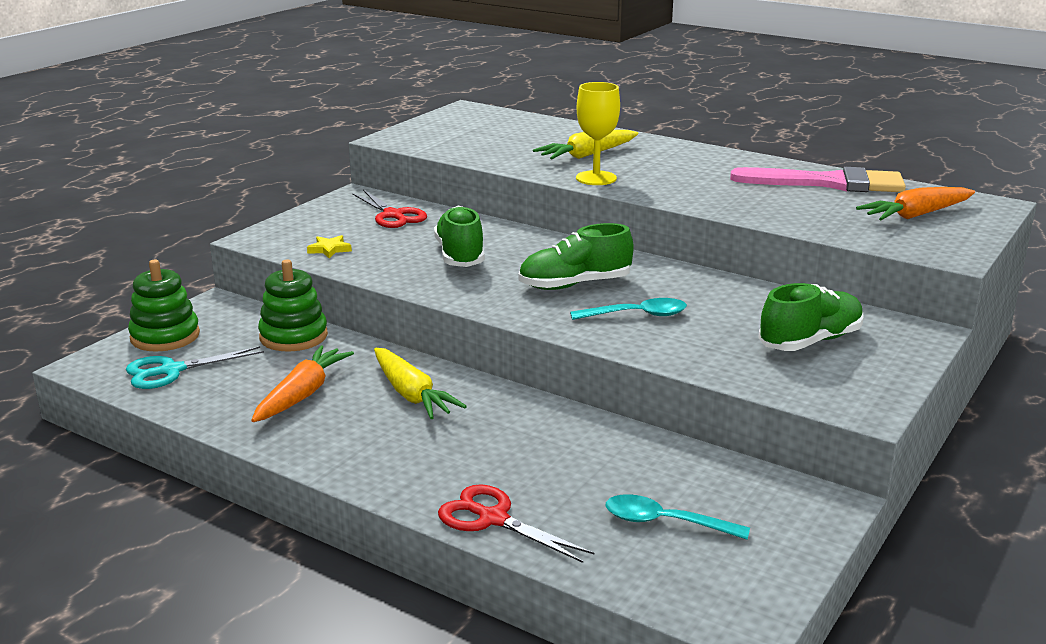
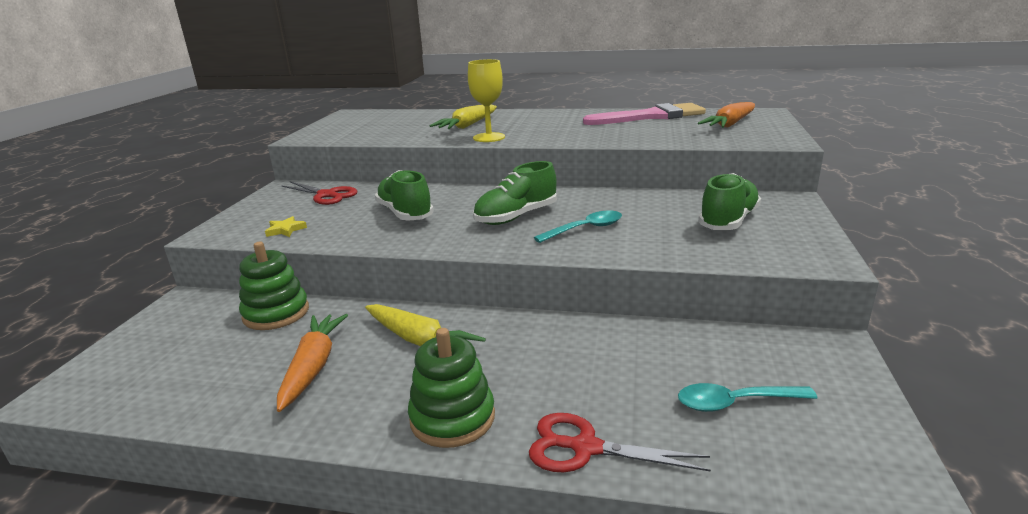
camera: 20 degrees left, 0 degrees up
turquoise scissors [126,346,264,389] -> none
green stacking toy [128,259,200,352] -> green stacking toy moved to [408,328,495,448]

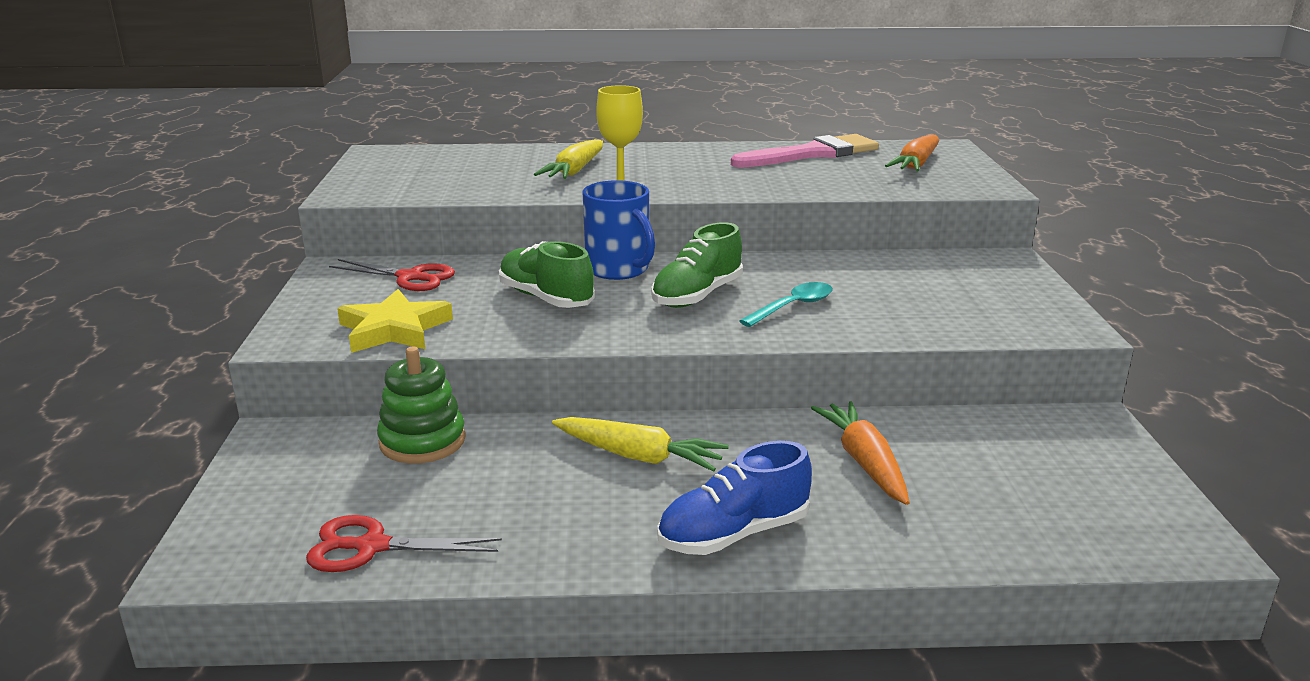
camera: 15 degrees left, 0 degrees up
yellow star [265,216,307,237] -> yellow star [337,289,453,353], size x2.10
orange carrot [277,314,348,412] -> orange carrot moved to [811,401,910,505]
green stacking toy [408,328,495,448] -> blue shoe [657,441,812,555]
red scissors [529,413,711,472] -> red scissors moved to [306,515,502,572]
turquoise spoon [678,383,818,412] -> none
green shoe [698,173,761,230] -> none
none -> blue mug [582,180,655,280]

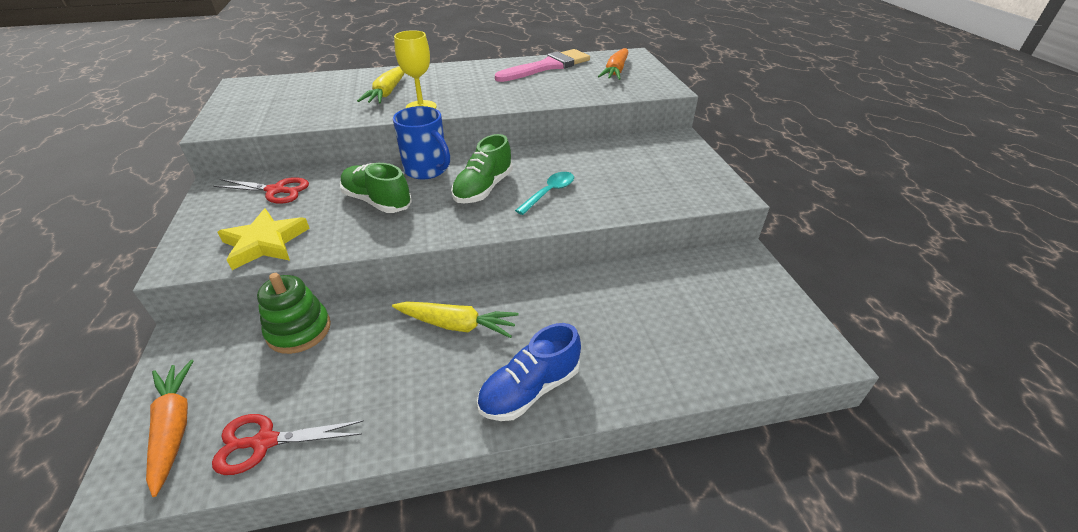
camera: 10 degrees left, 15 degrees up
orange carrot [811,401,910,505] -> orange carrot moved to [146,360,194,497]

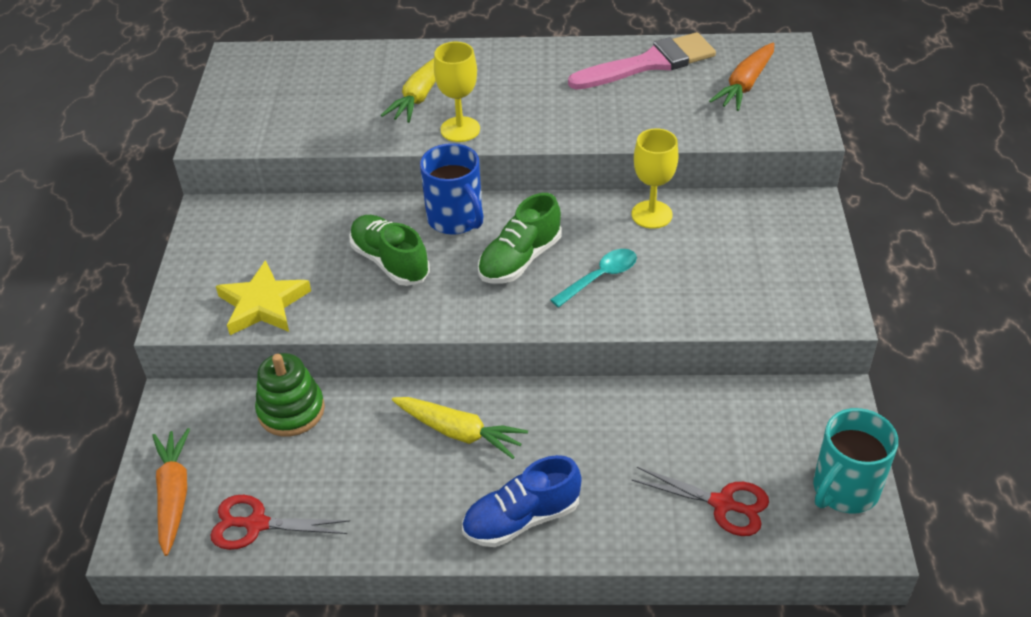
camera: 15 degrees right, 5 degrees up
red scissors [213,177,309,204] -> red scissors moved to [631,467,769,536]
none -> yellow goblet [632,128,678,229]
none -> turquoise mug [813,408,898,514]

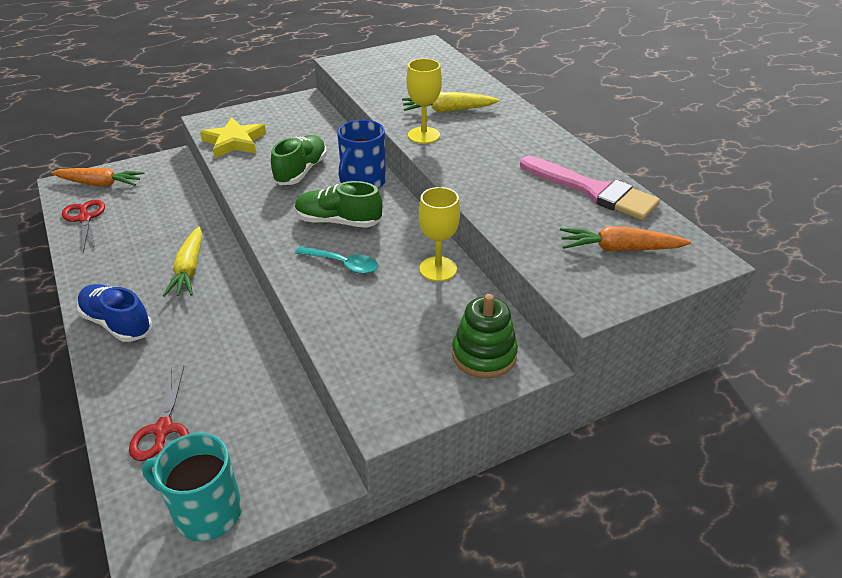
camera: 60 degrees right, 5 degrees down
orange carrot [152,428,190,556] -> orange carrot turned 45 degrees clockwise [51,168,144,187]
green stacking toy [255,353,325,436] -> green stacking toy moved to [452,294,518,378]

